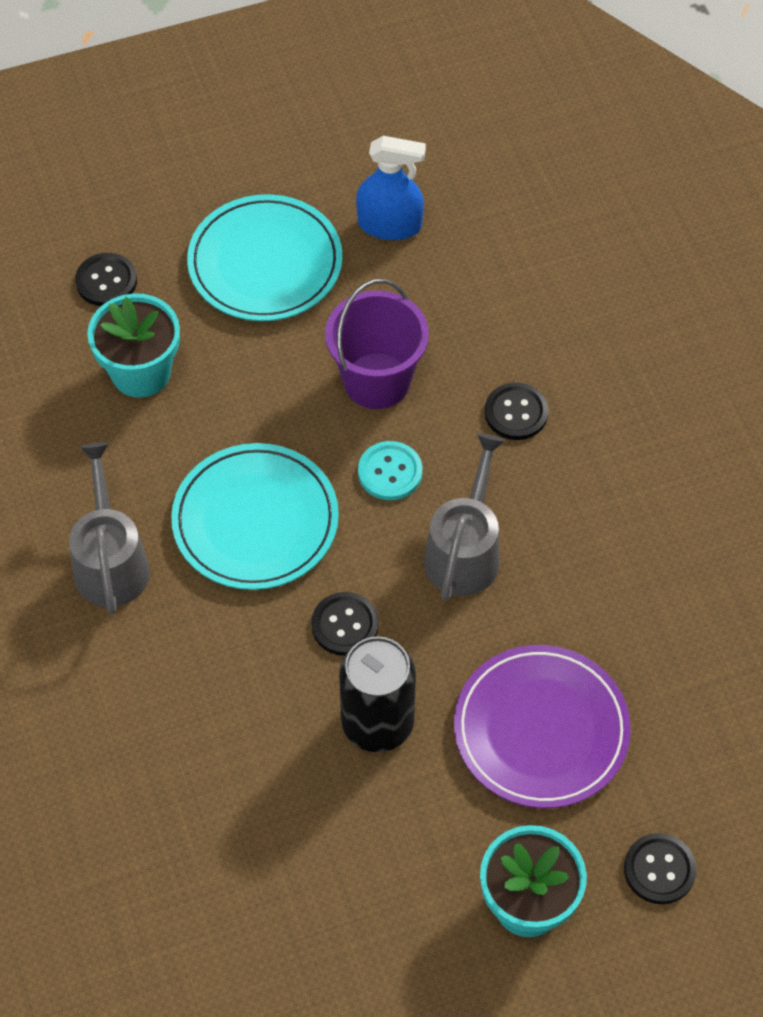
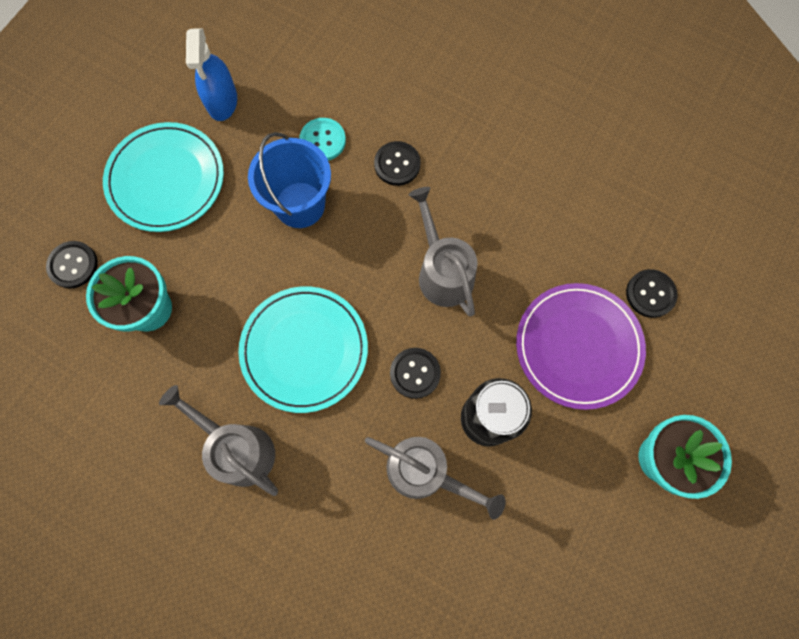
camera: 40 degrees left, 15 degrees up
purple bucket [325,279,429,409] -> blue bucket [248,132,331,228]
blue spray bottle [356,136,426,240] -> blue spray bottle turned 120 degrees clockwise [186,28,237,121]
turquoise button [358,441,422,500] -> turquoise button moved to [299,118,346,161]
black button [624,833,697,904] -> black button moved to [626,269,678,318]
none -> grey watering can [365,437,506,520]

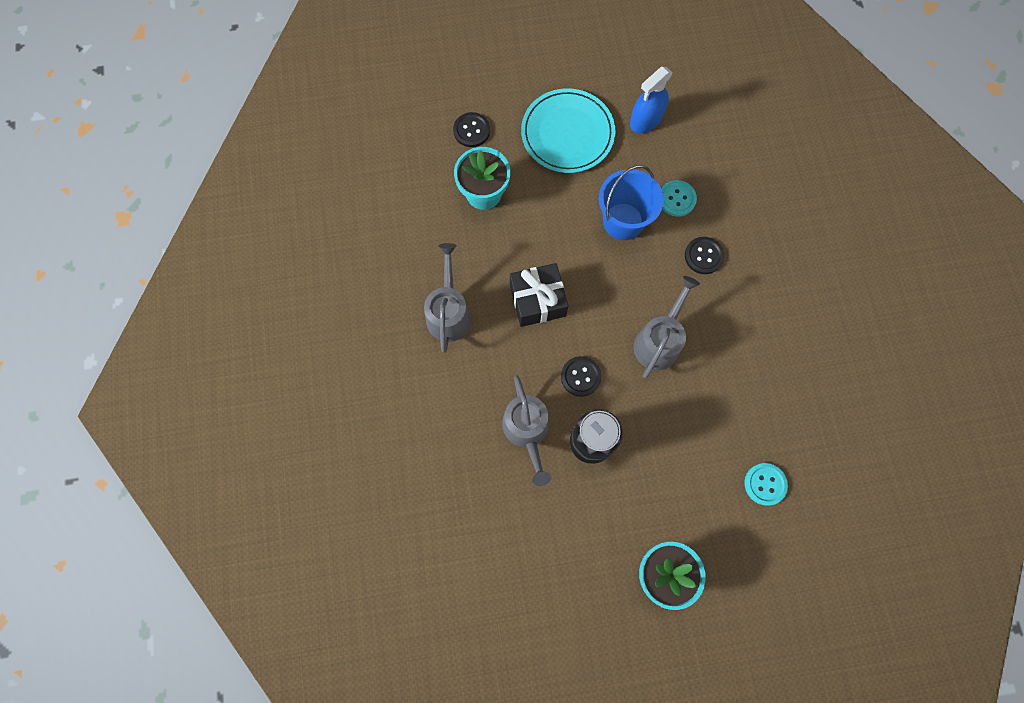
camera: 50 degrees right, 0 degrees up
turquoise plate [239,286,368,413] -> black gift [510,263,568,327]
purple plate [516,283,646,410] -> none
black button [626,269,678,318] -> turquoise button [744,463,788,506]

